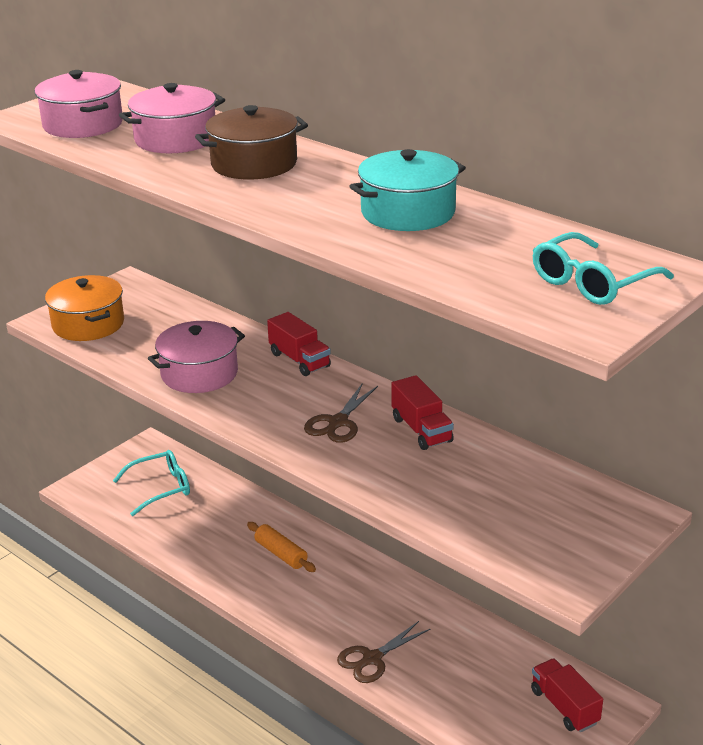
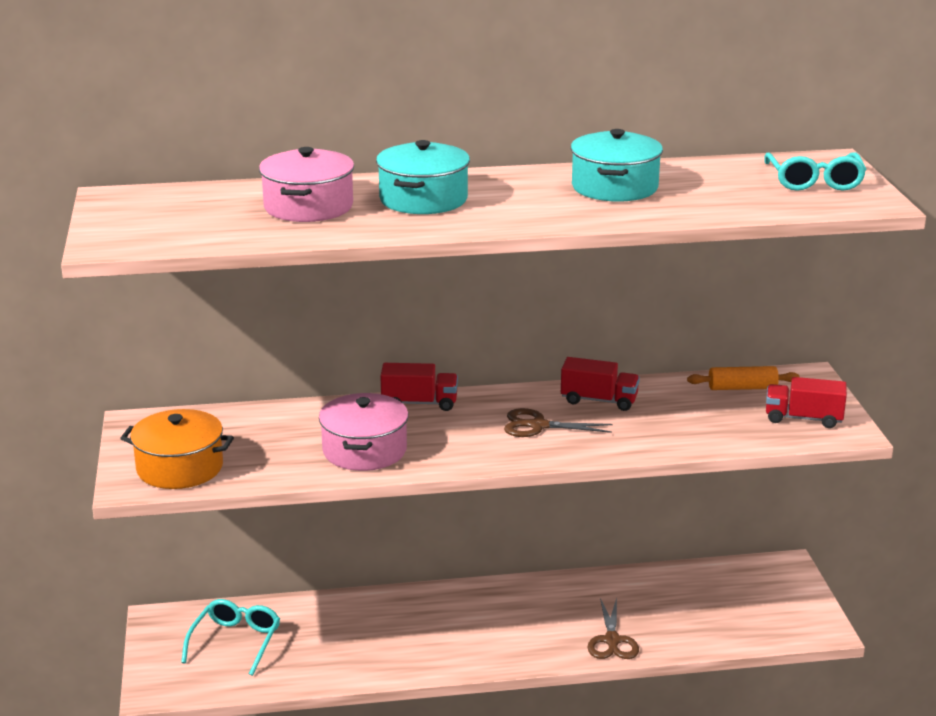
camera: 50 degrees left, 5 degrees down
pink pot [35,70,122,138] -> none
brown pot [195,105,308,180] -> turquoise pot [376,140,470,214]
orange rolling pin [247,522,316,572] -> orange rolling pin moved to [687,366,800,390]
brown scissors [304,383,378,443] -> brown scissors turned 120 degrees clockwise [504,408,613,437]
red truck [531,658,603,732] -> red truck moved to [766,377,847,428]

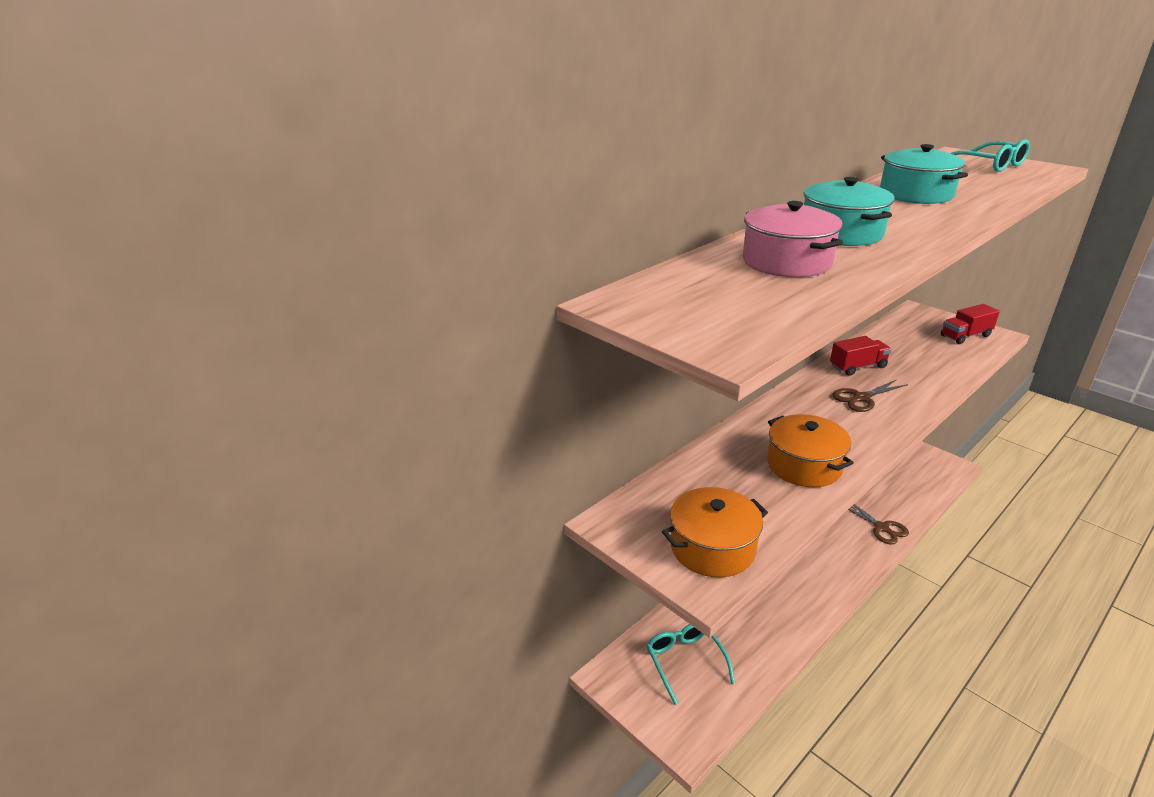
camera: 35 degrees left, 5 degrees up
pink pot [319,393,408,471] -> orange pot [767,414,853,487]
red truck [380,363,458,411] -> none
orange rolling pin [687,366,800,390] -> none

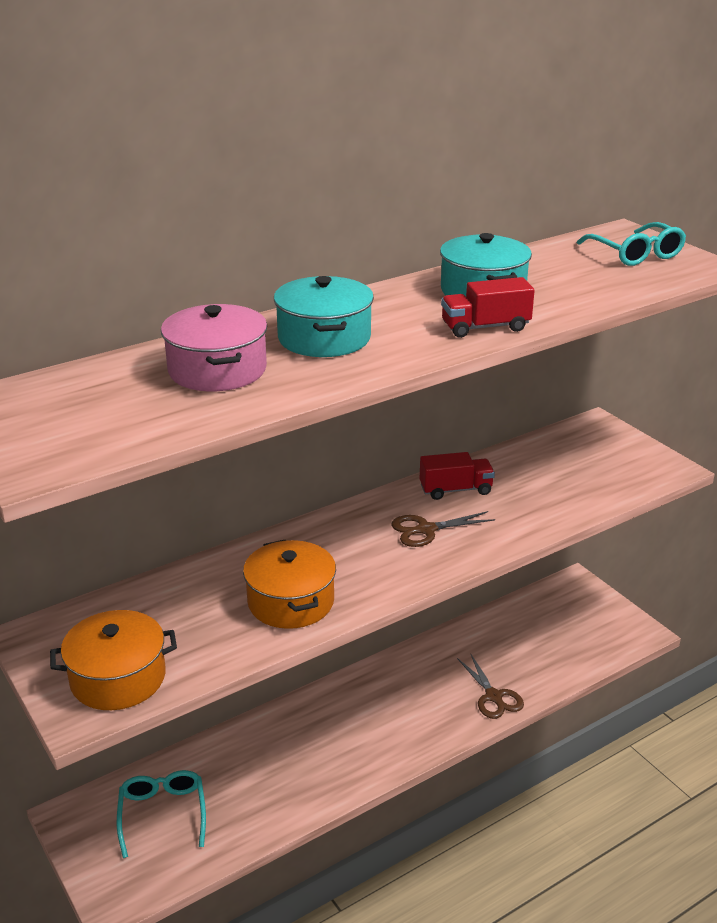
camera: 10 degrees right, 0 degrees up
red truck [941,304,1000,344] -> red truck moved to [441,277,535,338]

